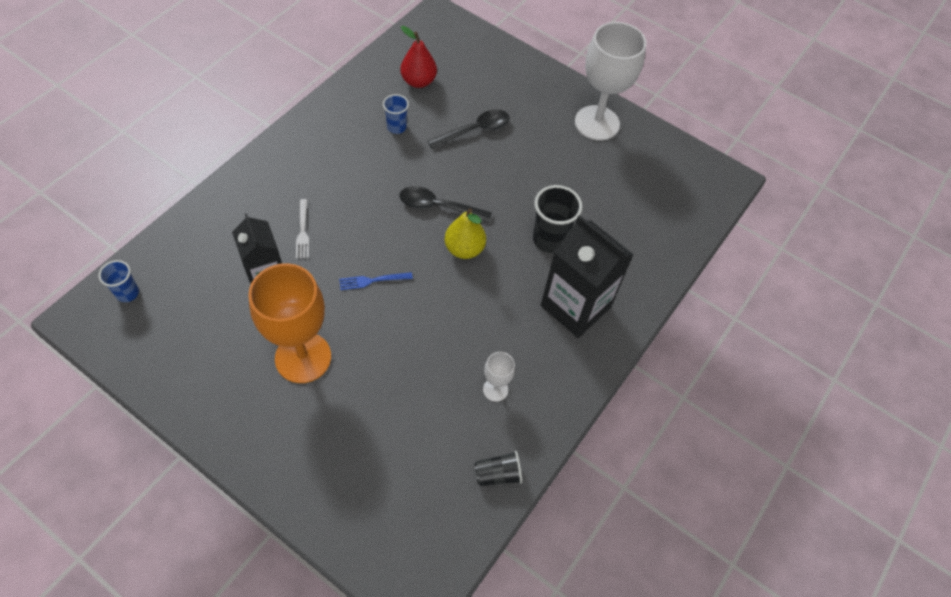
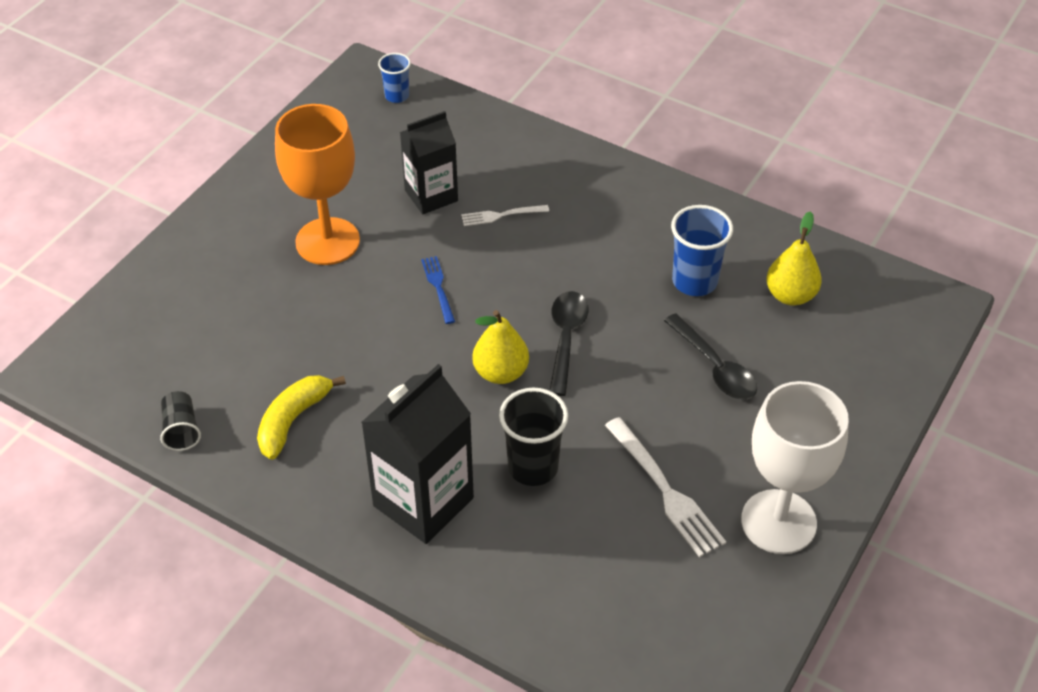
camera: 90 degrees right, 10 degrees down
blue cup [383,94,409,134] -> blue cup [671,205,733,296], size x1.66
red pear [400,26,437,88] -> yellow pear [766,211,822,305]
white goblet [483,352,515,402] -> yellow banana [257,375,346,460]
none -> white fork [605,417,726,557]

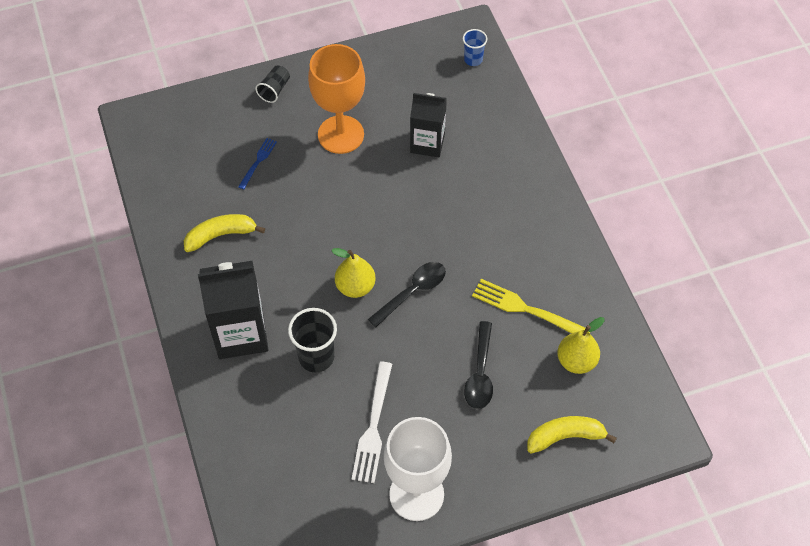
camera: 40 degrees right, 10 degrees up
black cup [160,391,201,451] -> black cup moved to [255,66,290,103]
blue fork [421,256,455,324] -> blue fork moved to [238,138,277,189]
white fork [461,205,549,226] -> none
blue cup [671,205,733,296] -> yellow fork [472,279,590,334]
none -> yellow banana [527,416,617,454]

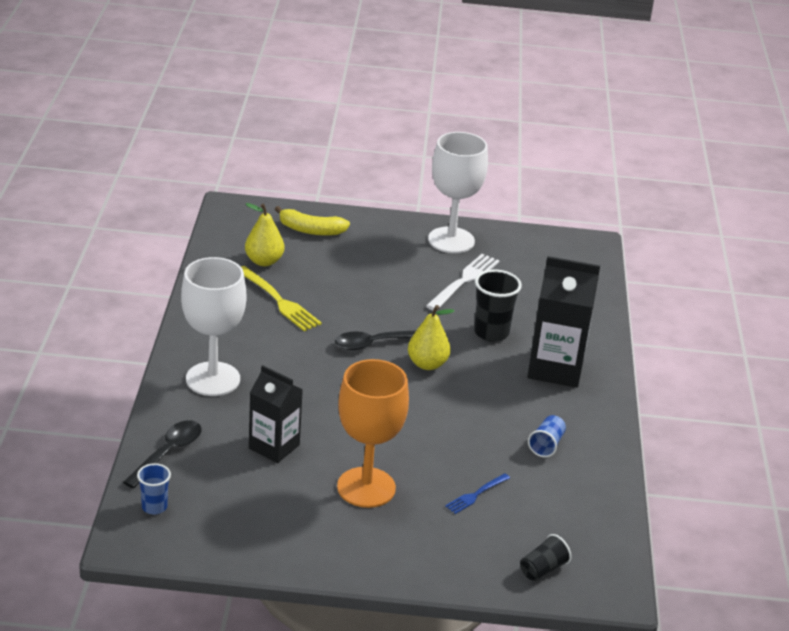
camera: 160 degrees left, 25 degrees down
yellow banana [184,214,265,252] -> blue cup [528,415,566,457]
black cup [255,66,290,103] -> black cup moved to [520,534,572,581]
black spoon [464,321,493,409] -> black spoon moved to [123,420,202,488]
none -> white goblet [181,257,246,396]

